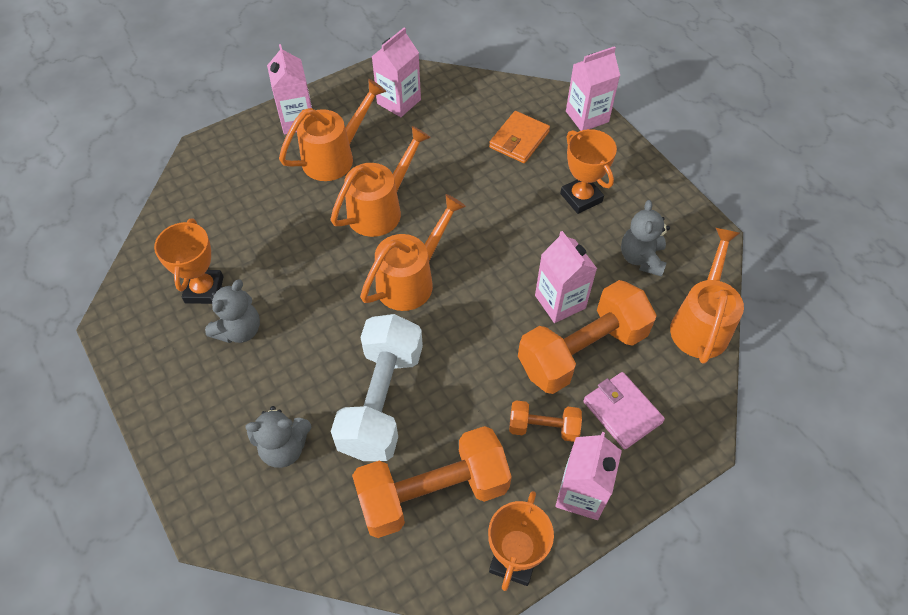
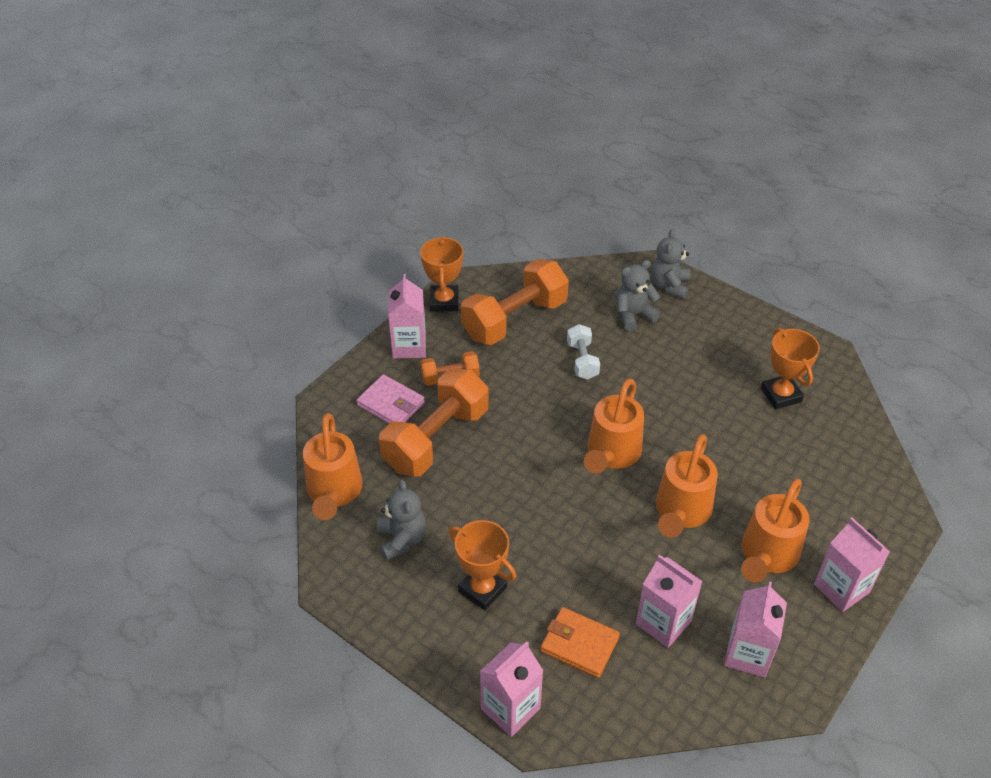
camera: 160 degrees right, 10 degrees down
grey teddy bear [205,280,260,343] -> grey teddy bear moved to [651,229,690,299]
white dumbbell [331,314,423,461] -> white dumbbell [567,324,600,379], size x0.50
orange wallet [489,111,550,163] -> orange wallet turned 75 degrees counterclockwise [540,607,620,678]
pink carton [535,231,597,323] -> pink carton moved to [636,555,703,648]

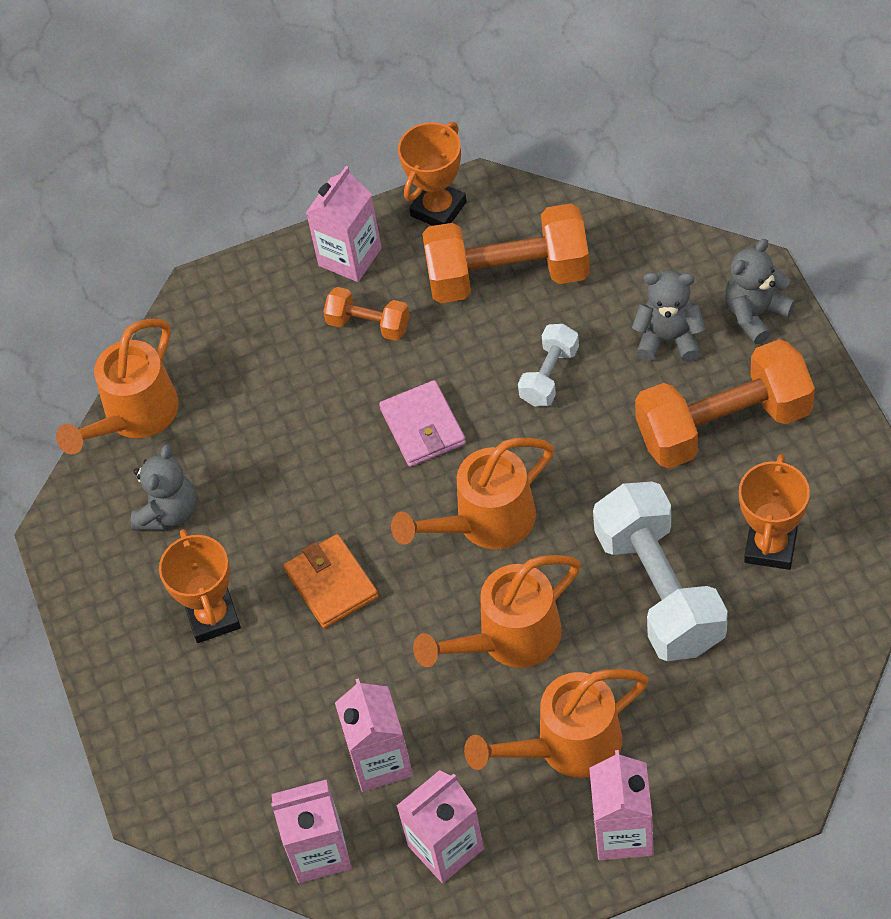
camera: 40 degrees right, 10 degrees up
pink wallet [356,374,425,424] -> pink wallet moved to [379,380,466,467]
orange dumbbell [379,368,489,477] -> orange dumbbell moved to [635,339,815,469]
pink carton [480,641,543,737] -> pink carton moved to [271,780,351,883]
orange wallet [540,607,620,678] -> orange wallet moved to [284,534,378,628]
none -> white dumbbell [593,482,728,661]

